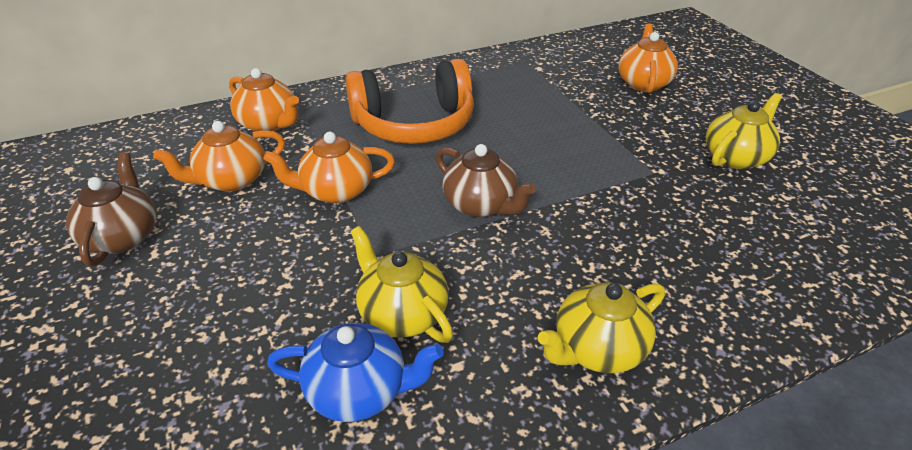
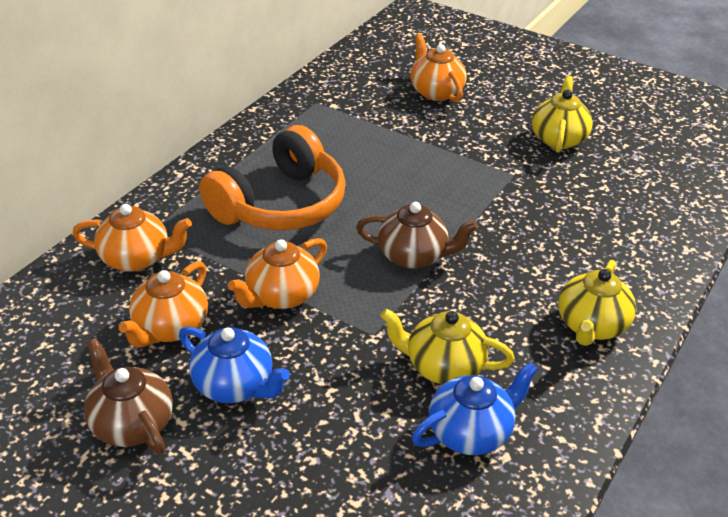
camera: 35 degrees left, 0 degrees up
none -> blue teapot [179,327,290,403]

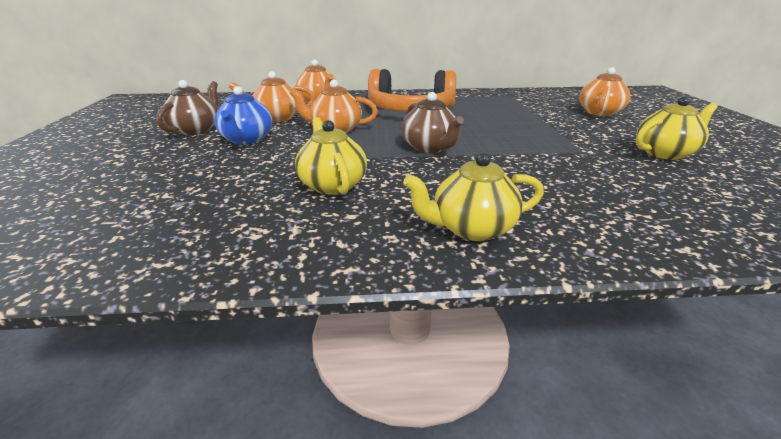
camera: 55 degrees right, 10 degrees down
blue teapot [412,362,538,455] -> none

